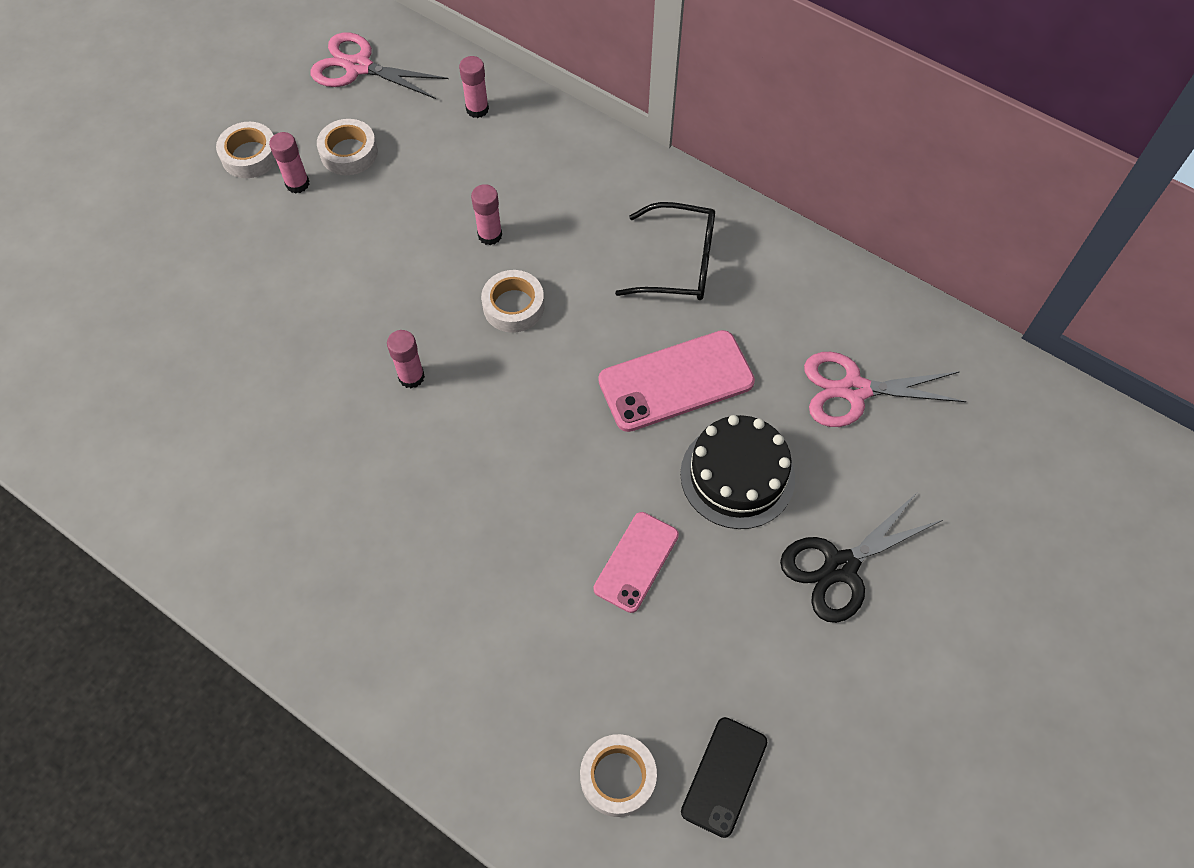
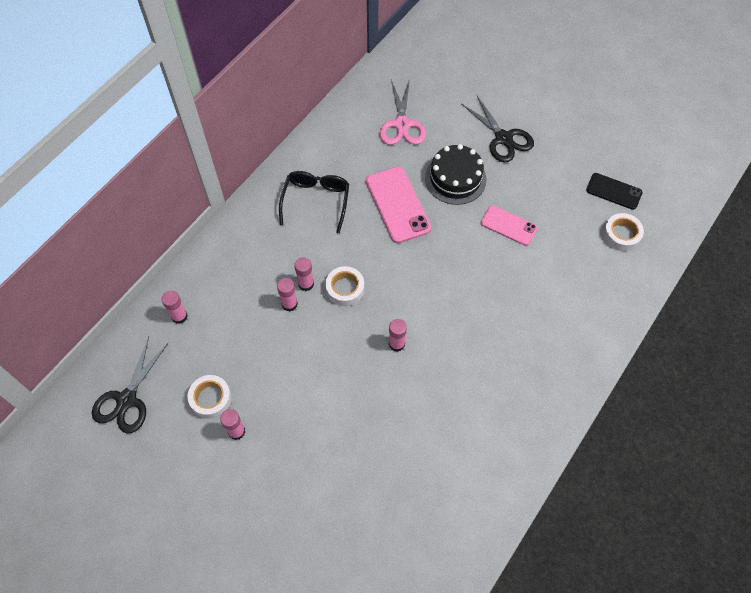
camera: 90 degrees left, 0 degrees up
white tape [216,122,277,178] -> none
pink scissors [311,32,448,99] -> black scissors [92,336,168,434]
none -> pink glue stick [294,257,314,291]

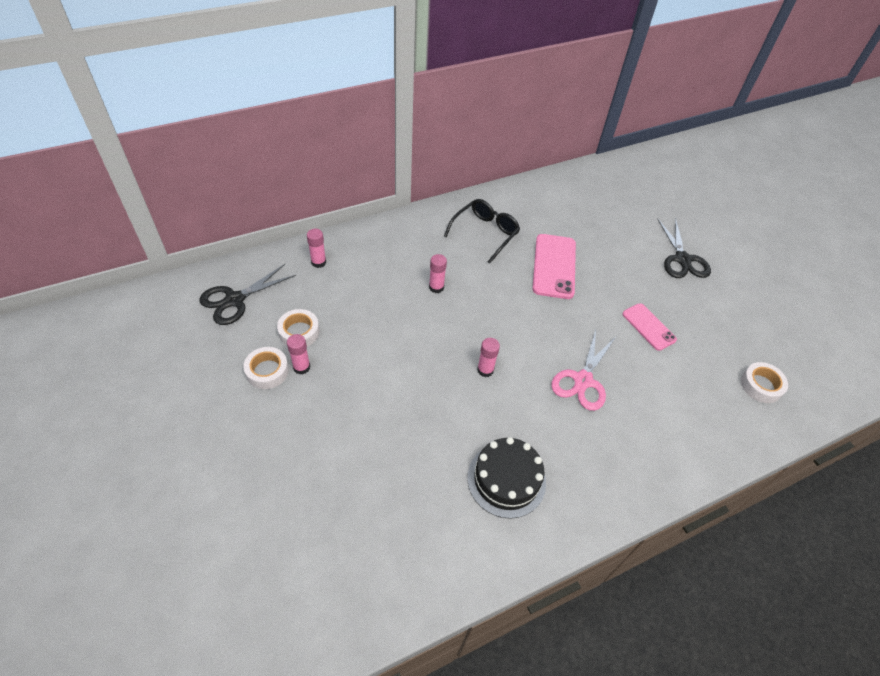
camera: 25 degrees right, 10 degrees down
pink glue stick [277,278,298,311] -> none
white tape [325,266,364,306] -> white tape moved to [243,347,289,389]
pink scissors [380,78,426,145] -> pink scissors moved to [551,330,616,411]
black cake [425,144,487,205] -> black cake moved to [467,437,546,519]
black phone [586,173,642,210] -> none

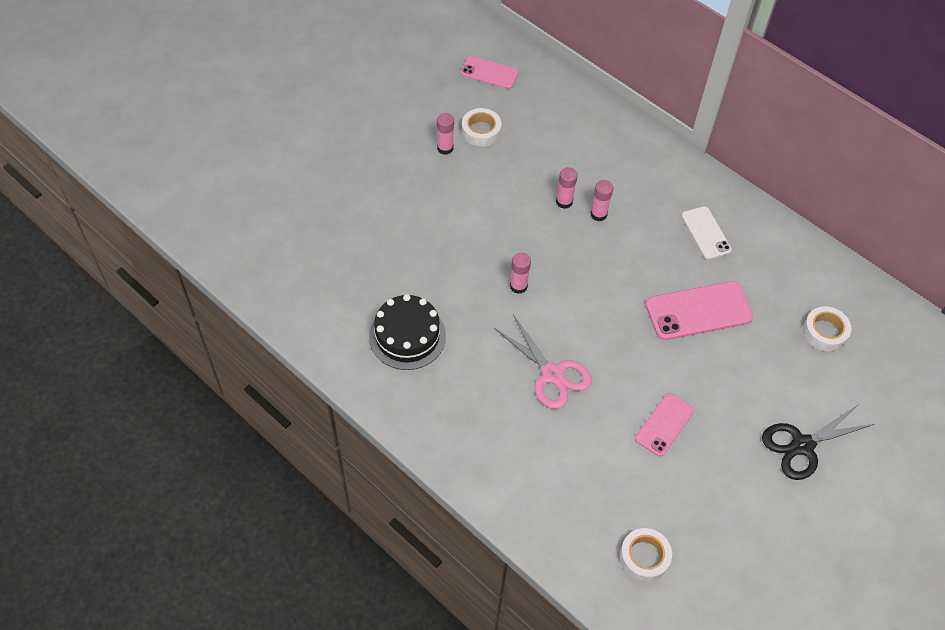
camera: 70 degrees right, 5 degrees up
black scissors [199,264,296,325] -> pink phone [461,56,519,89]
white tape [243,347,289,389] -> white tape moved to [803,306,851,351]
pink glue stick [307,229,326,268] -> pink glue stick moved to [556,167,578,209]
black glasses [444,199,520,264] -> white phone [682,206,732,260]
pink scissors [551,330,616,411] -> pink scissors turned 135 degrees counterclockwise [494,314,592,409]

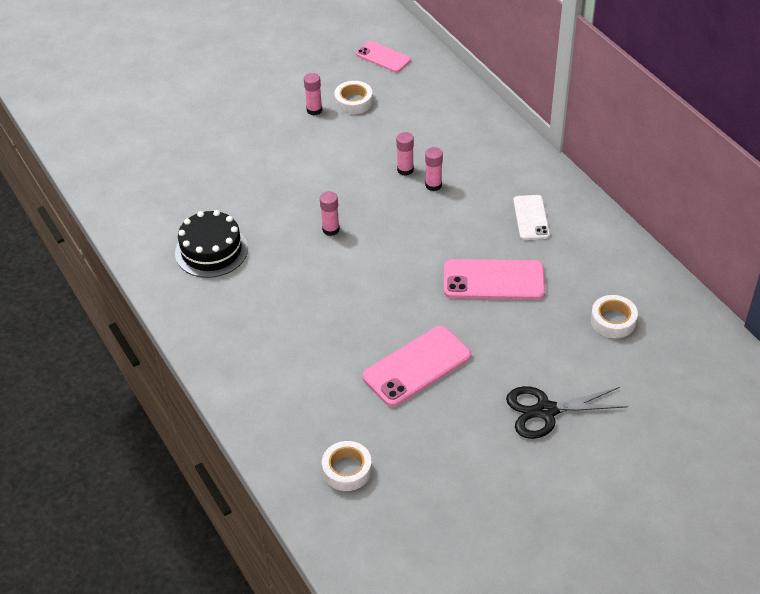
camera: 20 degrees right, 10 degrees down
pink scissors [494,314,592,409] -> none
pink phone [635,393,694,457] -> pink phone [362,326,471,407], size x1.59

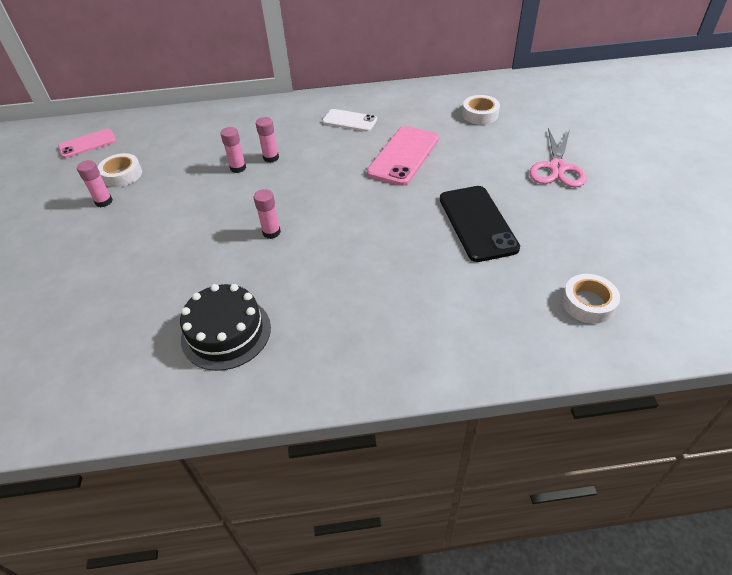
camera: 65 degrees left, 0 degrees up
pink phone [362,326,471,407] -> black phone [440,186,520,262]
black scissors [506,386,628,439] -> pink scissors [530,128,587,187]

